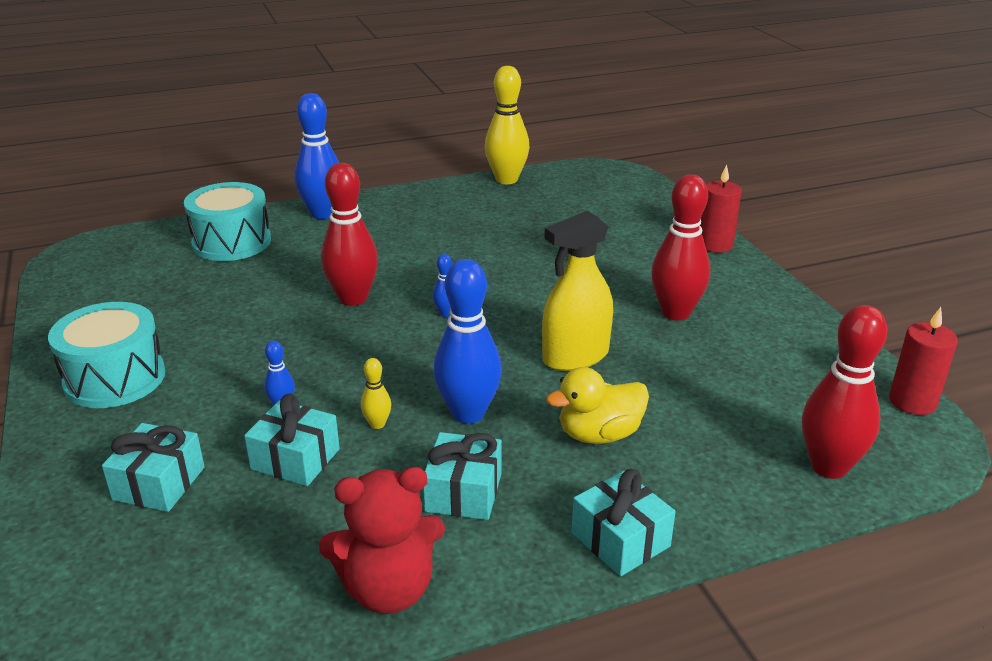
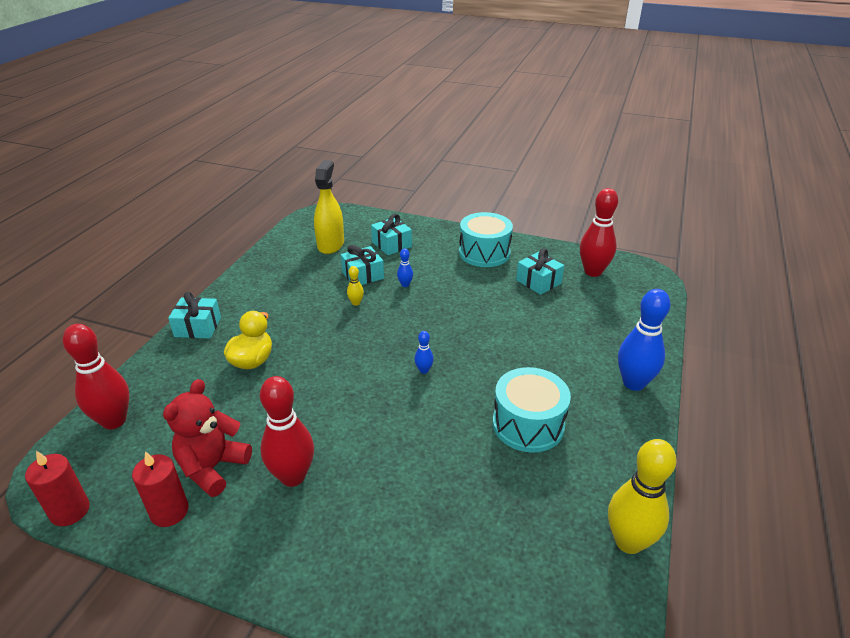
camera: 130 degrees right, 5 degrees up
turquoise drum [184,182,271,261] -> turquoise drum moved to [493,367,571,453]
red teddy bear [319,467,445,614] -> red teddy bear moved to [163,379,252,497]
red bowling pin [321,163,378,306] -> red bowling pin moved to [580,188,618,277]
turquoise gift [423,432,502,520] -> turquoise gift moved to [516,249,564,295]
blue bowling pin [434,259,502,424] -> none
yellow spray bottle [542,210,613,371] -> yellow spray bottle moved to [314,160,344,254]
red candle [700,165,742,253] -> red candle moved to [132,451,189,527]

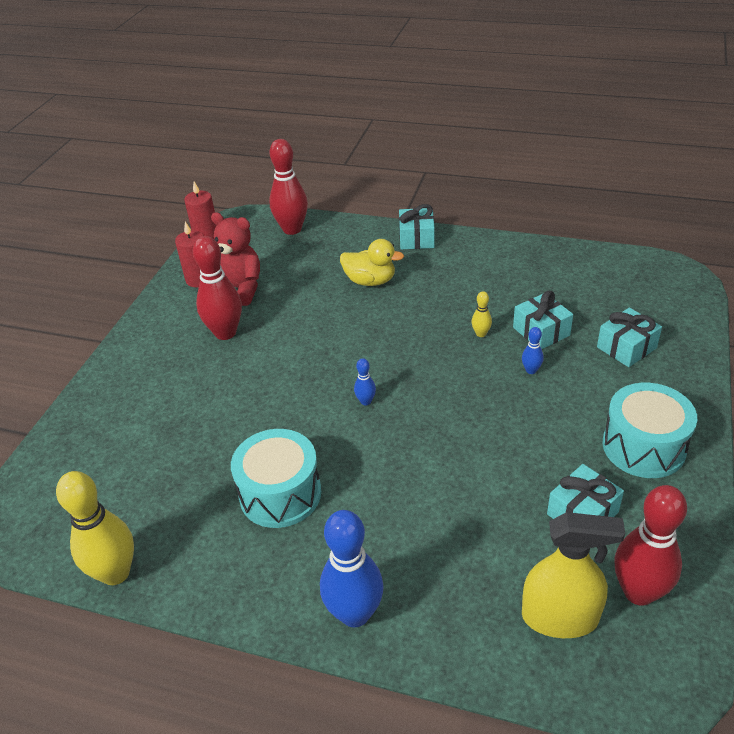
camera: 90 degrees right, 5 degrees up
yellow spray bottle [314,160,344,254] -> yellow spray bottle moved to [522,512,625,638]

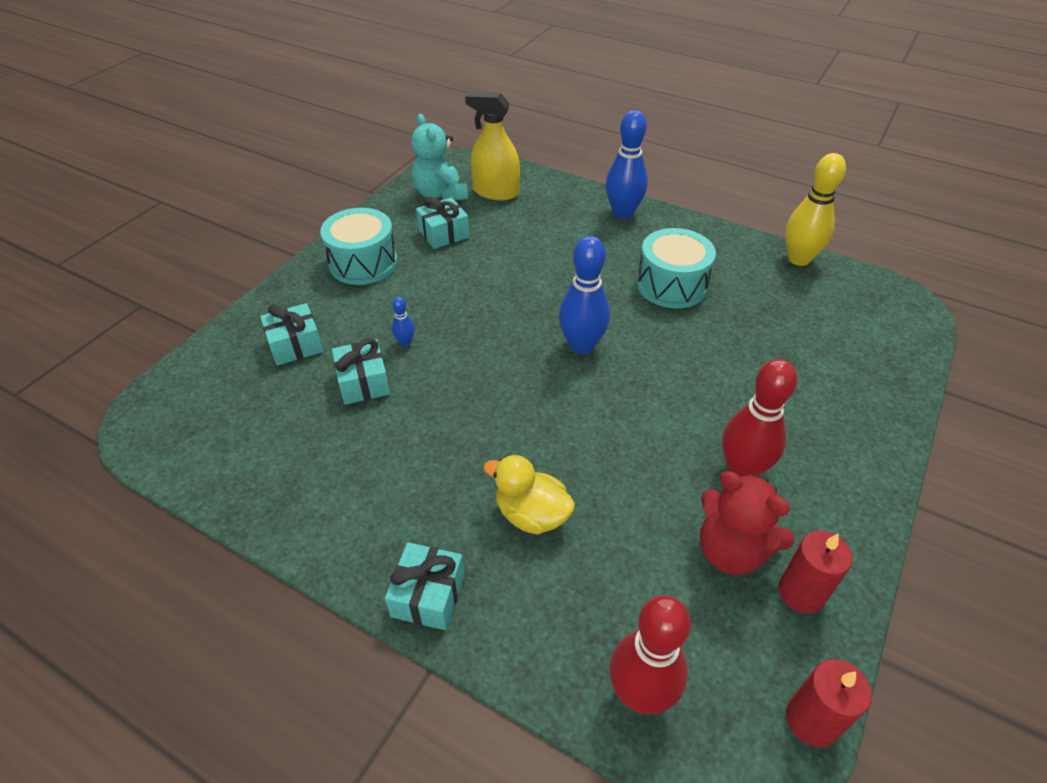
camera: 170 degrees left, 5 degrees up
blue bowling pin [354,358,376,405] -> blue bowling pin [559,236,610,354], size x2.23
yellow bowling pin [472,291,492,337] -> none
red bowling pin [614,485,687,606] -> turquoise teddy bear [411,114,468,200]

